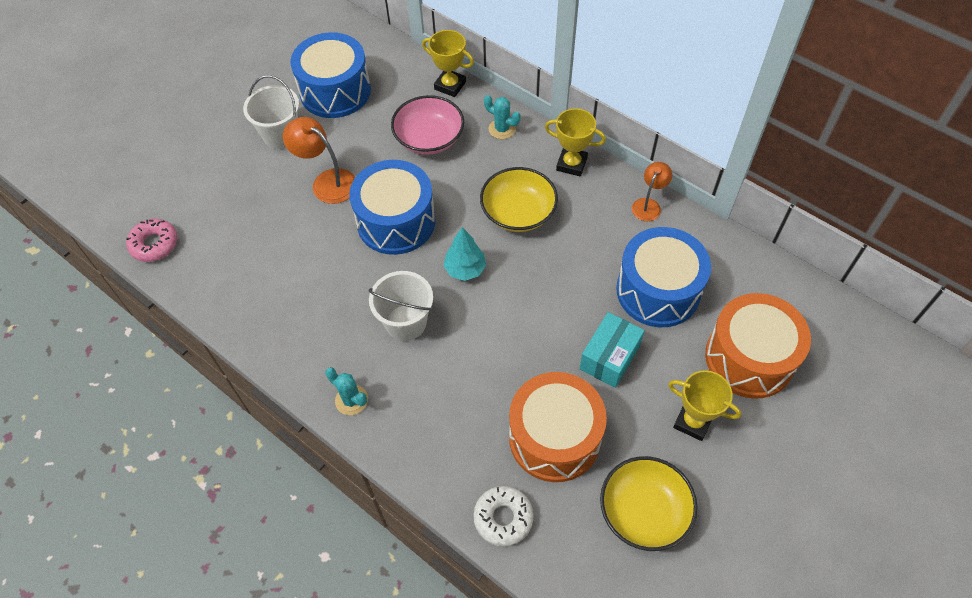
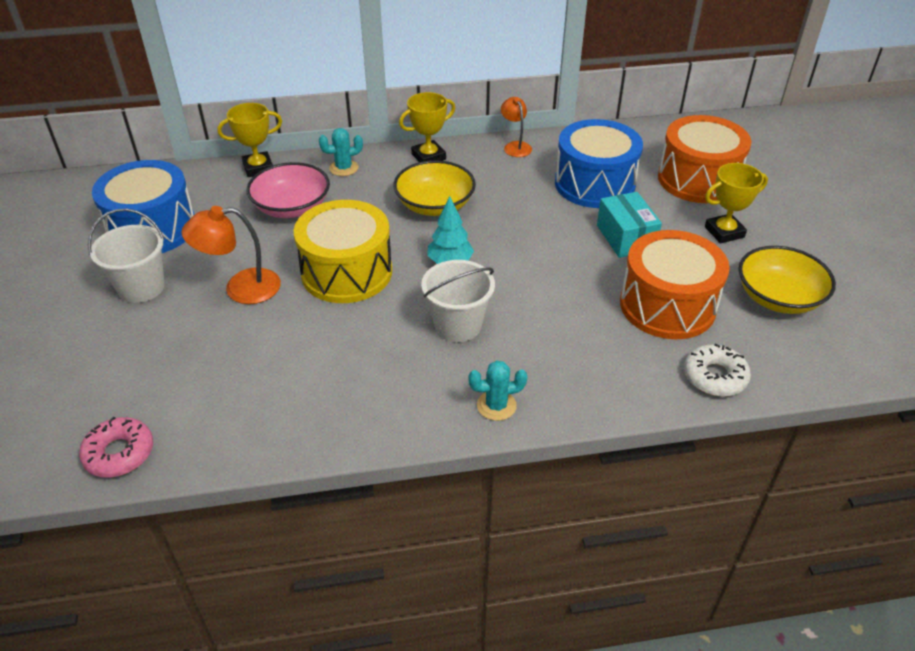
camera: 50 degrees left, 15 degrees down
blue drum [349,160,436,255] -> yellow drum [294,200,392,303]

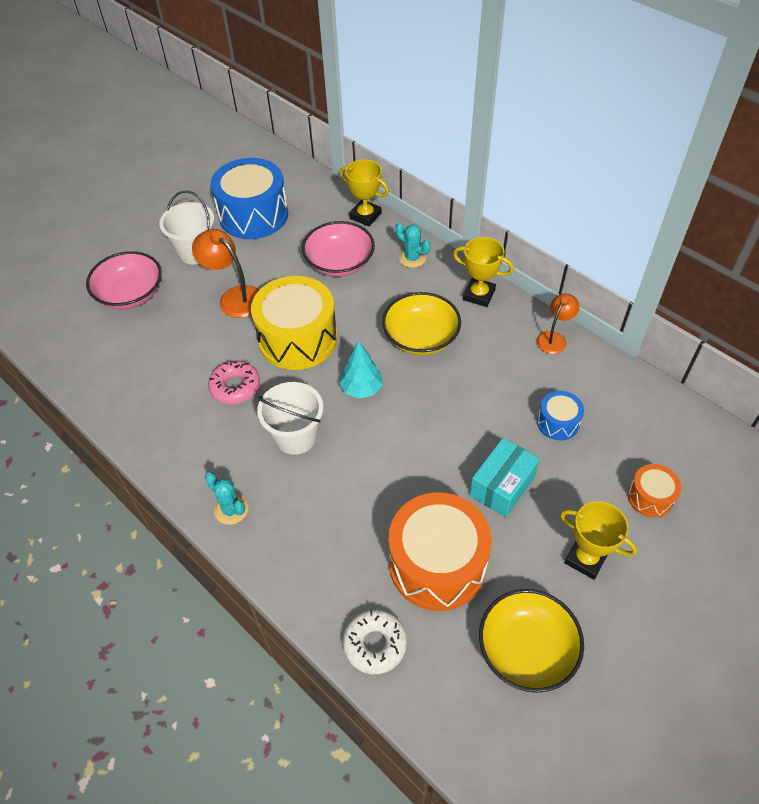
camera: 55 degrees right, 10 degrees up
pink donut [79,417,153,477] -> pink donut moved to [208,360,260,404]
blue drum [555,119,643,208] -> blue drum [537,391,584,440], size x0.48
orange drum [658,115,751,203] -> orange drum [628,464,681,518], size x0.48
none -> pink bowl [86,251,162,309]

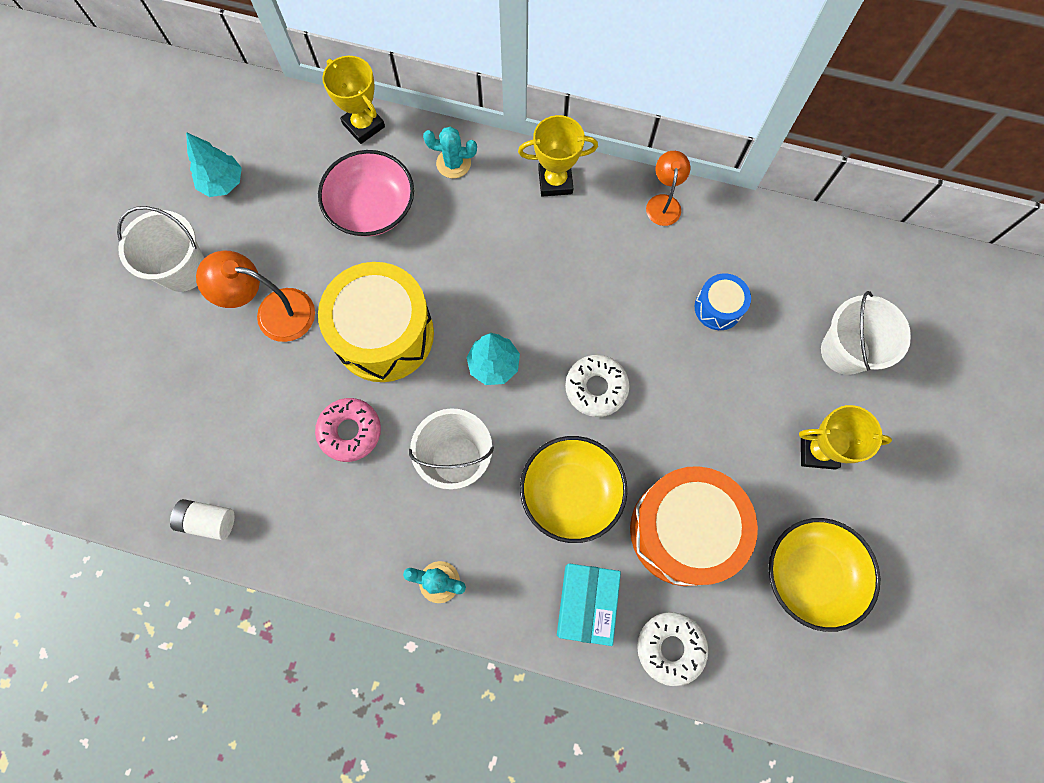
camera: 30 degrees left, 20 degrees up
pink bowl [86,251,162,309] -> none
blue drum [211,158,288,239] -> turquoise tree [186,132,242,197]
yellow trophy [340,159,389,227] -> yellow trophy turned 45 degrees clockwise [322,56,385,144]
yellow bowl [382,292,461,355] -> yellow bowl moved to [520,436,627,543]
turquoise box [470,438,540,517] -> turquoise box moved to [557,563,621,646]
orange drum [628,464,681,518] -> white bucket [821,291,911,375]
none -> white battery [170,499,235,540]
none -> white donut [565,355,629,417]

